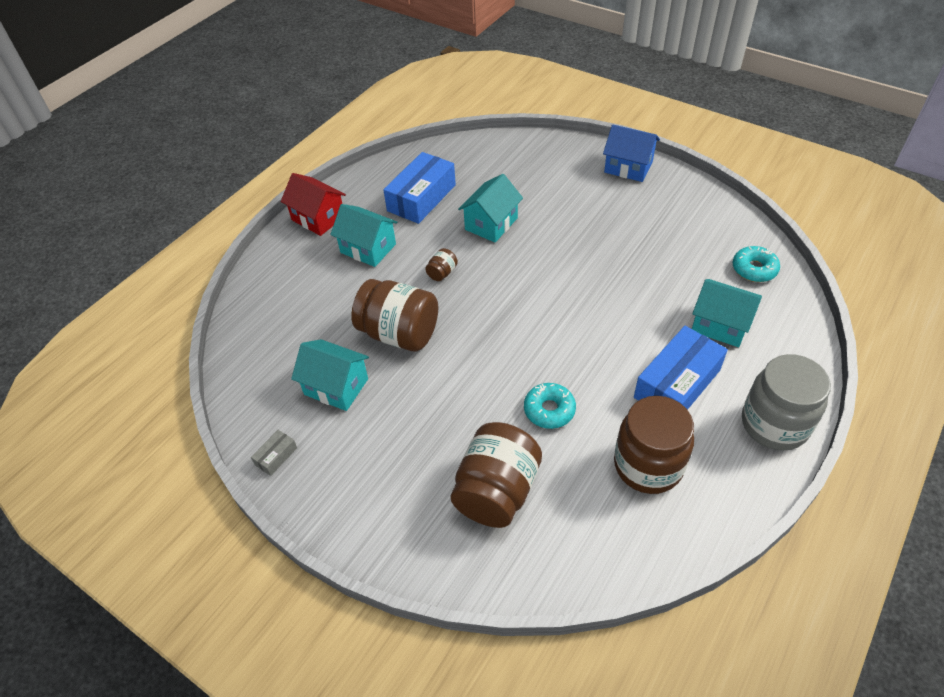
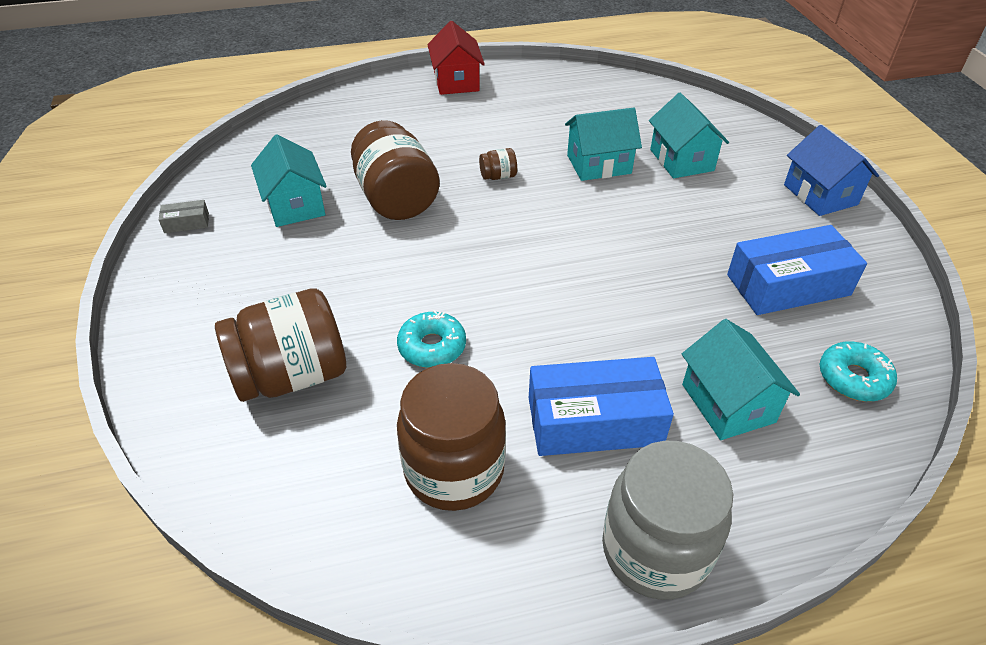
camera: 40 degrees right, 5 degrees down
turquoise house [330,204,398,267] -> turquoise house moved to [649,93,729,178]
blue box [383,152,456,224] -> blue box moved to [727,225,867,315]

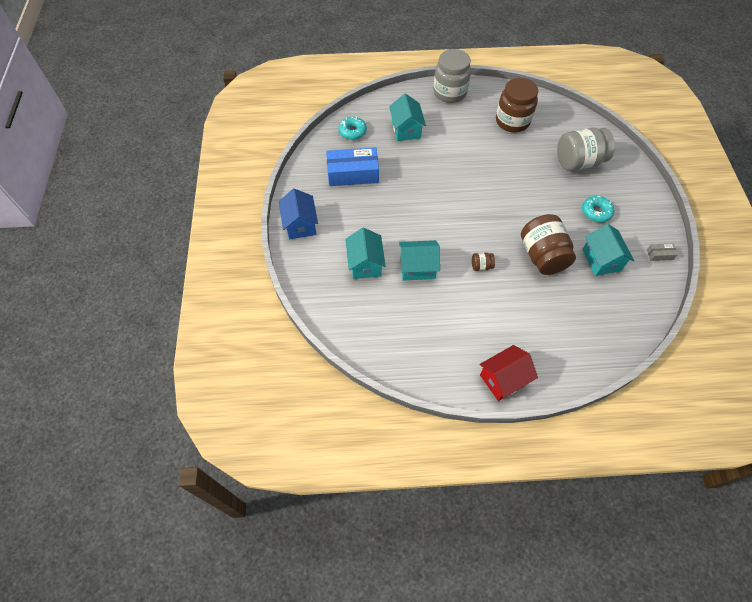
camera: 170 degrees left, 15 degrees up
brown jar [215,288,346,402] -> grey jar [557,128,615,171]
turquoise donut [397,310,466,368] -> turquoise donut moved to [582,196,614,223]
red house [427,21,485,95] -> red house turned 60 degrees clockwise [480,345,538,401]
blue box [529,357,674,456] -> none

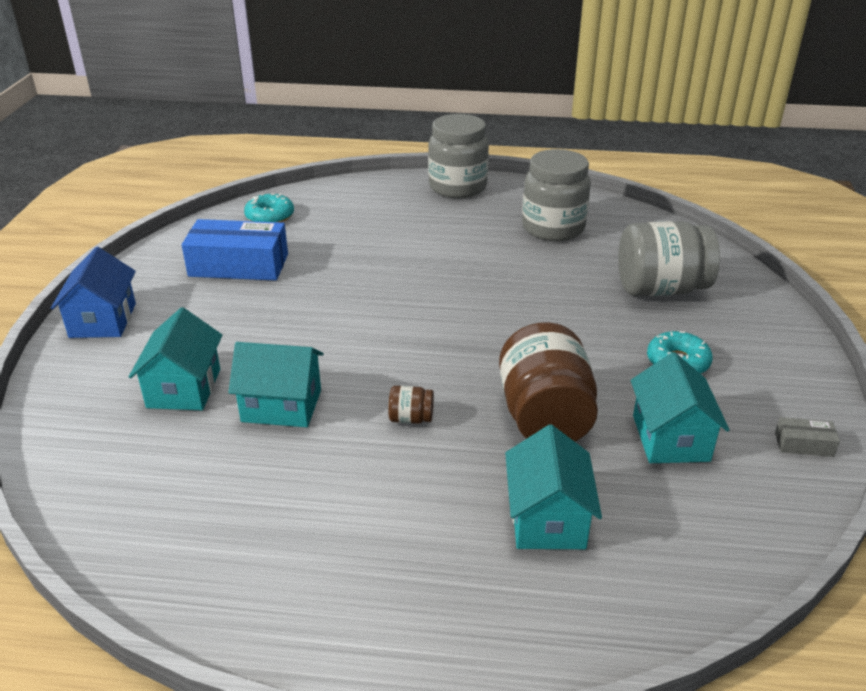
camera: 10 degrees right, 25 degrees down
turquoise house [389,94,426,141] -> turquoise house moved to [505,425,602,549]
red house [480,345,538,401] -> none
brown jar [496,78,538,132] -> grey jar [522,149,591,241]

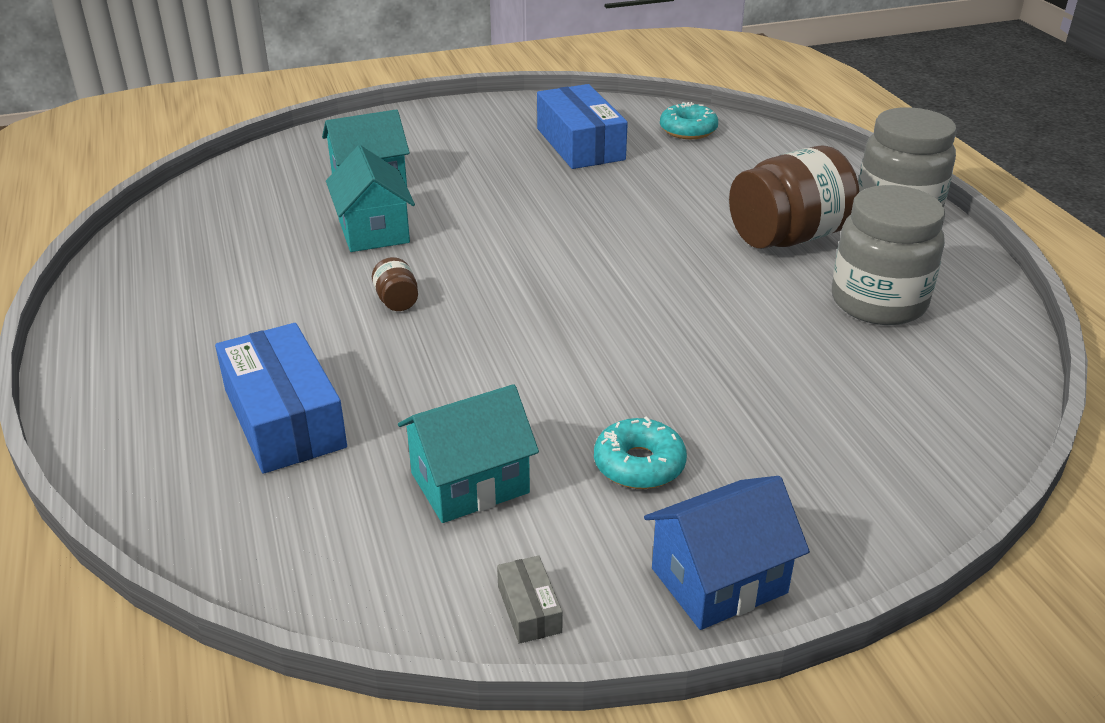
camera: 65 degrees right, 0 degrees up
blue house [51,247,136,338] -> blue house moved to [644,476,810,630]
brown jar [499,322,598,442] -> brown jar moved to [729,146,860,249]
turquoise house [505,425,602,549] -> blue box [215,323,347,474]
grey jar [618,221,720,296] -> none

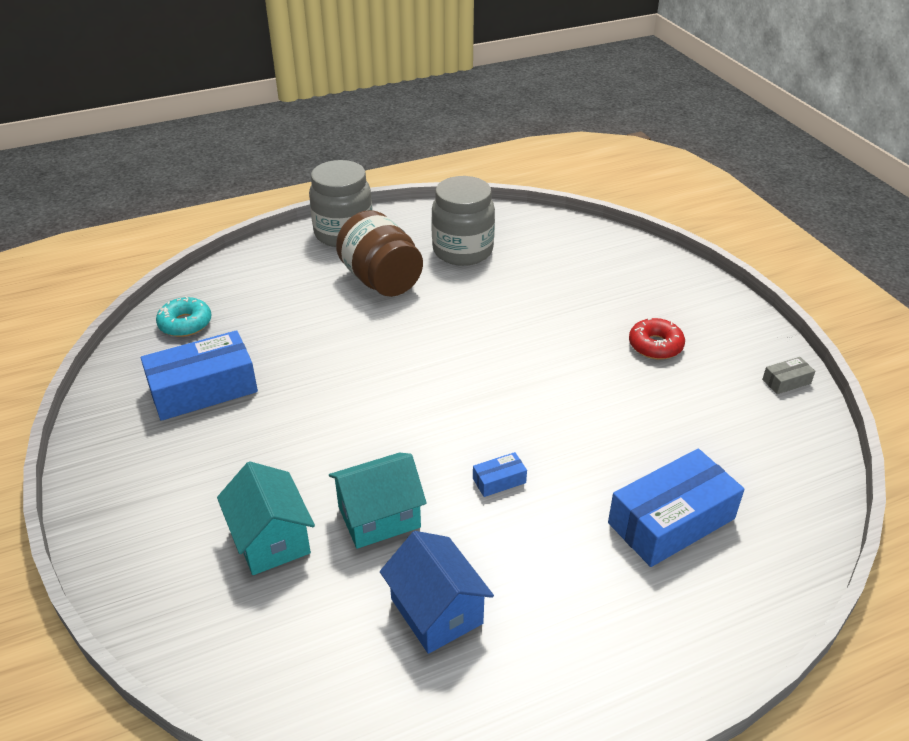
camera: 95 degrees left, 5 degrees up
brown jar [372,257,418,311] -> blue box [473,452,527,497]
turquoise house [398,384,539,523] -> none
turquoise donut [594,417,687,489] -> red donut [629,318,685,359]
blue house [644,476,810,630] -> blue house moved to [380,531,494,654]

